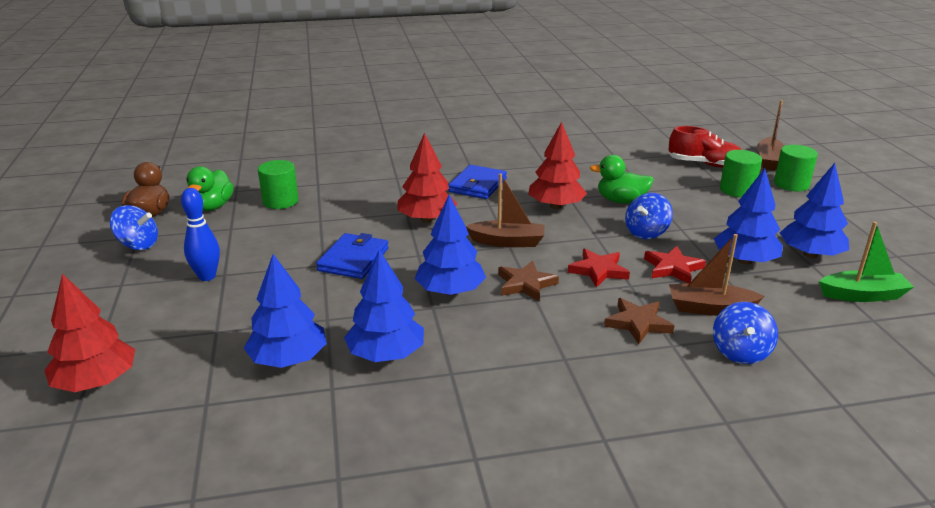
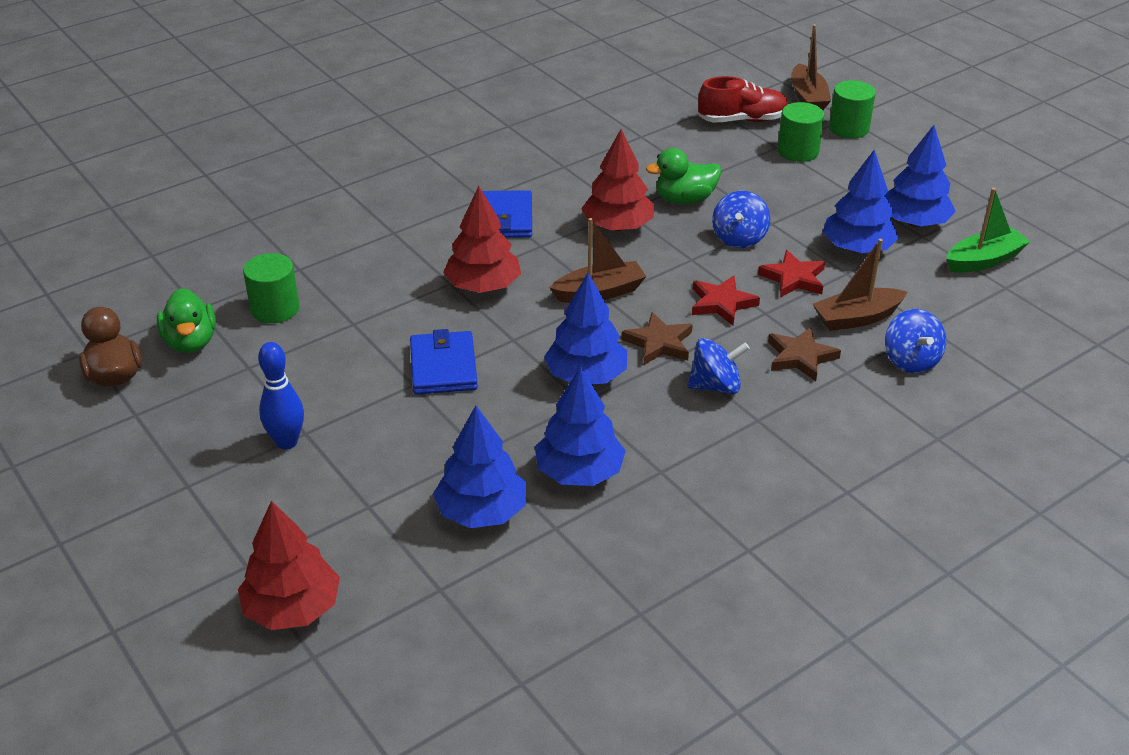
camera: 25 degrees left, 10 degrees up
blue spinning top [110,205,158,250] -> blue spinning top moved to [687,338,750,394]

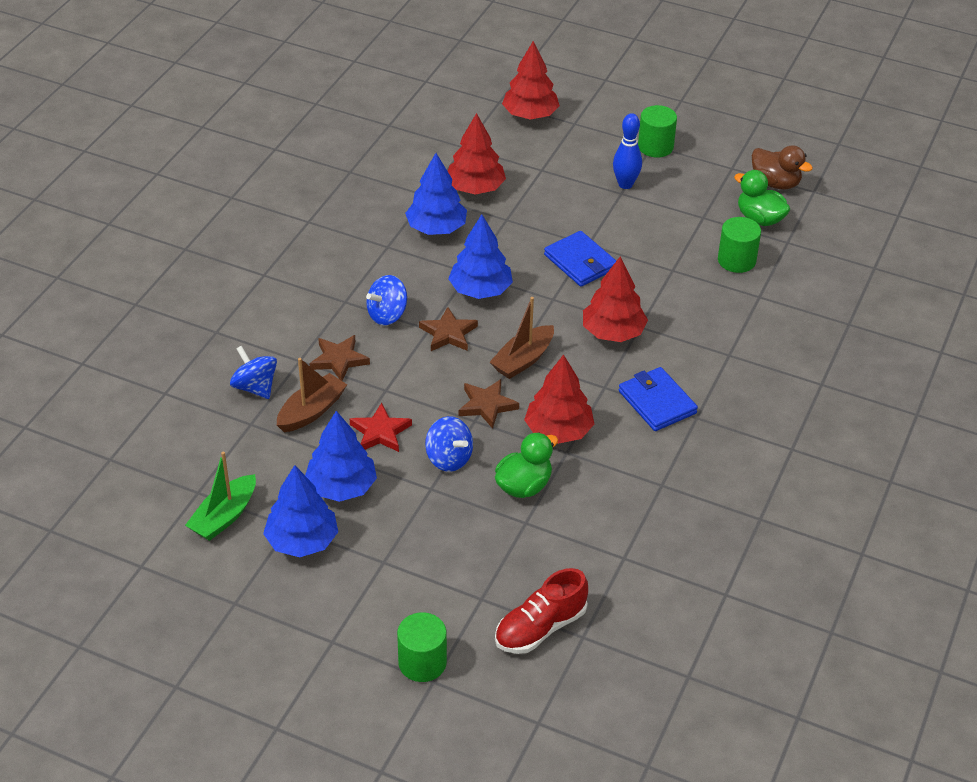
camera: 150 degrees right, 5 degrees up
blue tree [433,405,526,528] -> red tree [448,113,506,195]
red star [692,275,760,325] -> none
blue spinning top [712,191,770,248] -> blue spinning top turned 150 degrees clockwise [425,416,473,472]
green cylinder [777,102,824,162] -> green cylinder moved to [638,105,677,158]
brown boat [791,24,831,110] -> none
none -> brown star [458,379,519,429]

